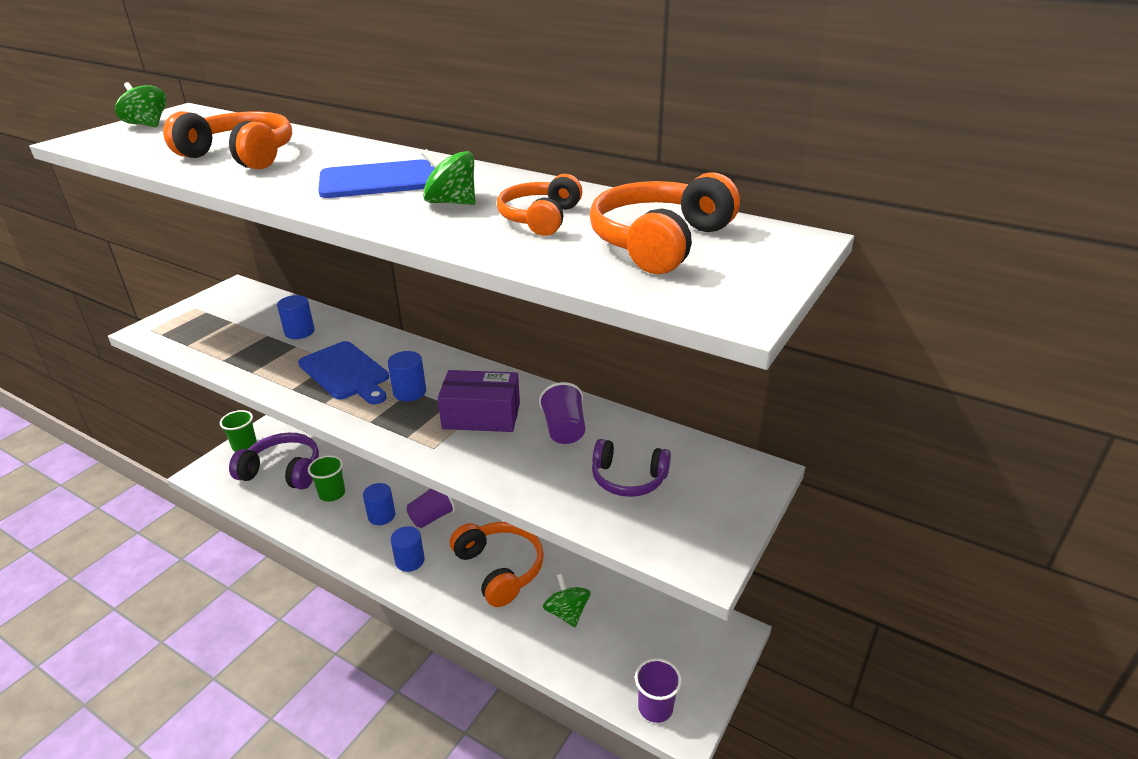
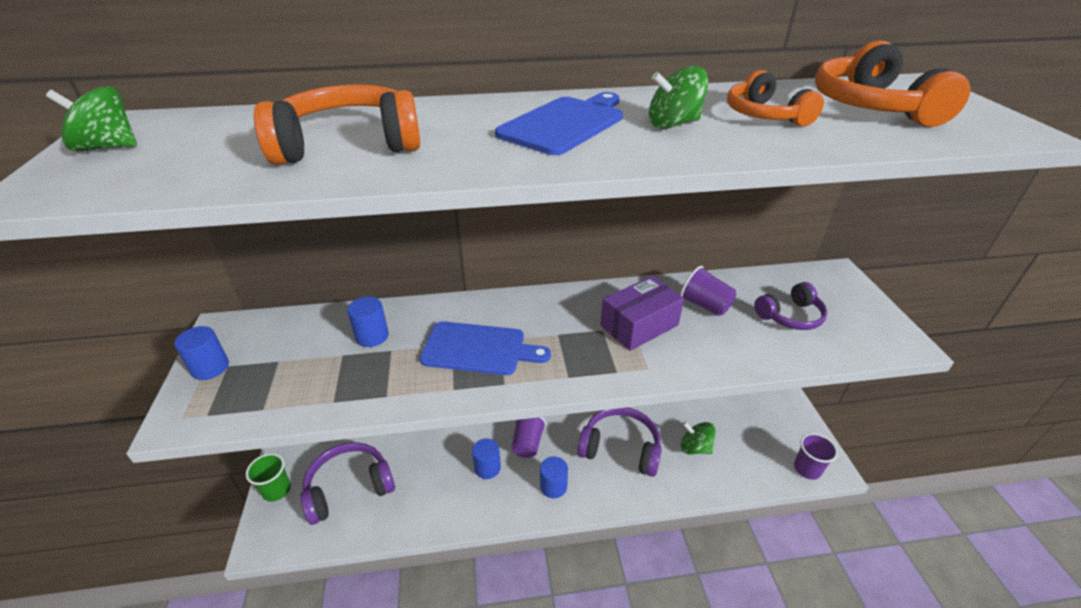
camera: 40 degrees left, 5 degrees up
green cup [308,455,345,502] -> none
blue cylinder [388,351,426,401] -> blue cylinder moved to [174,326,229,380]
orange headphones [450,522,544,607] -> purple headphones [577,407,662,477]

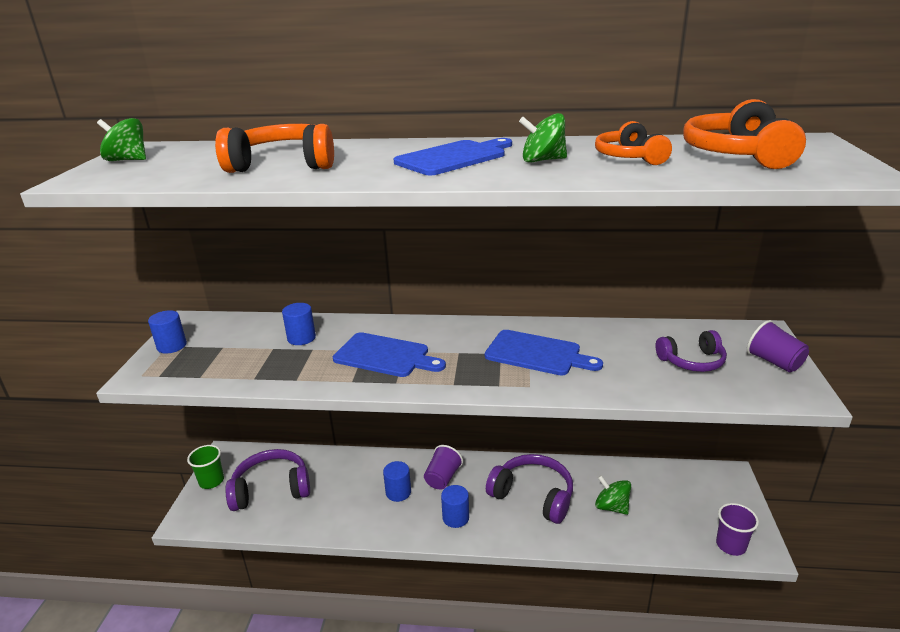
camera: 15 degrees right, 10 degrees down
purple box [600,276,684,351] -> blue cutting board [485,330,603,376]
purple cup [680,266,736,316] -> purple cup moved to [747,320,809,372]

